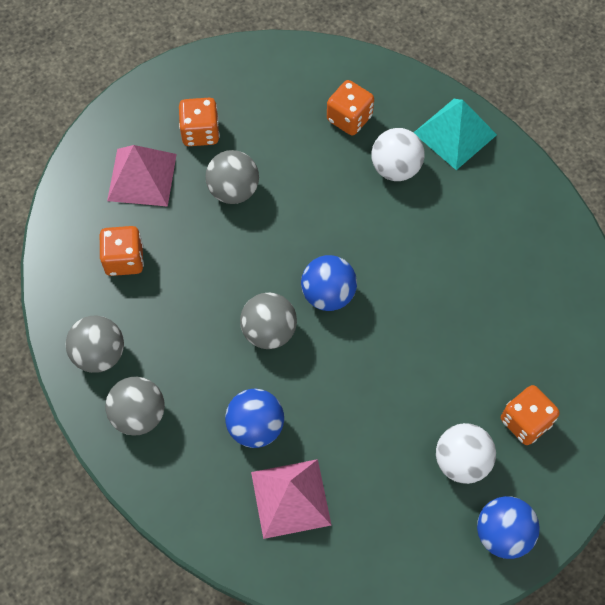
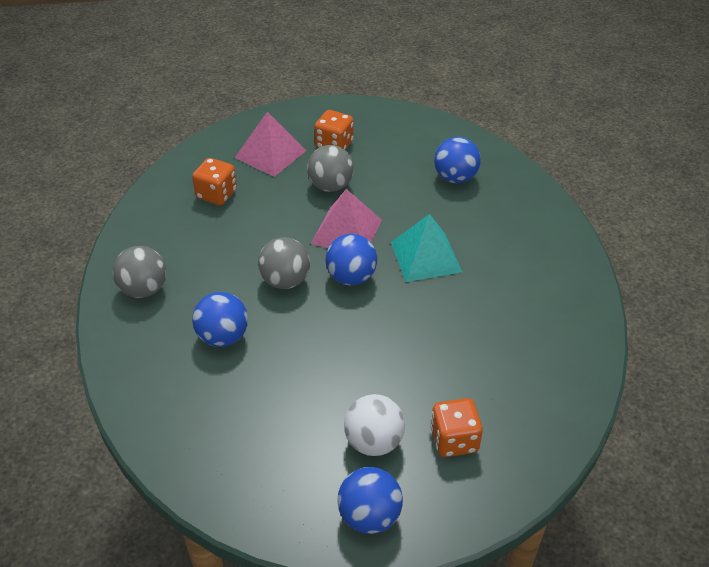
camera: 30 degrees right, 20 degrees down
grey ball [66,316,124,373] -> none
pink pyramid [251,459,331,539] -> pink pyramid moved to [311,189,382,248]
orange dice [327,80,374,135] -> blue ball [434,137,481,183]
white ball [371,128,425,181] -> none
turquoise pyramid [414,99,497,170] -> turquoise pyramid moved to [391,214,462,282]

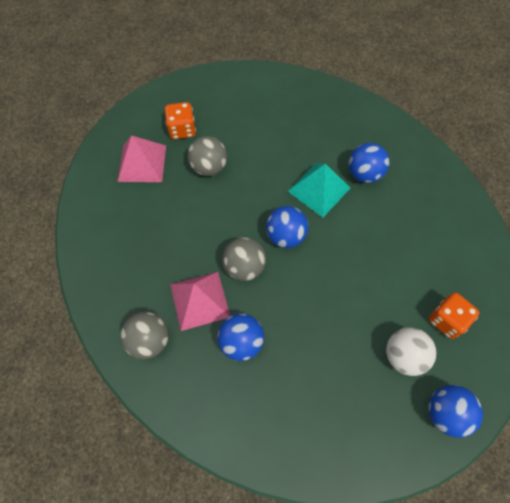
camera: 35 degrees left, 20 degrees up
orange dice [192,158,237,205] -> none
pink pyramid [311,189,382,248] -> pink pyramid moved to [170,272,230,331]
blue ball [434,137,481,183] -> blue ball moved to [349,143,389,183]

